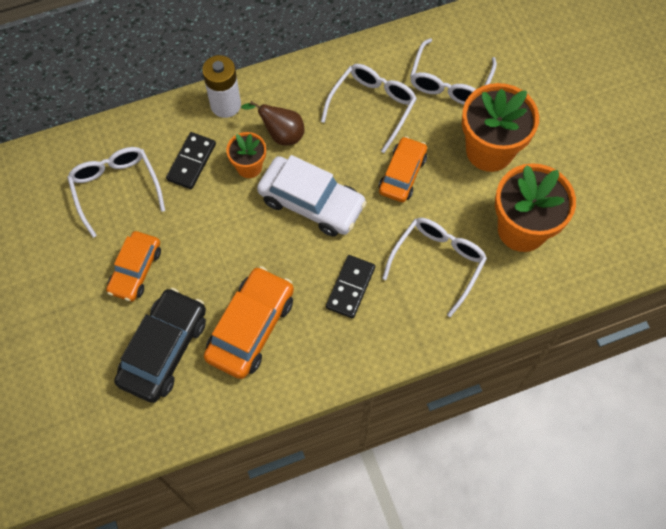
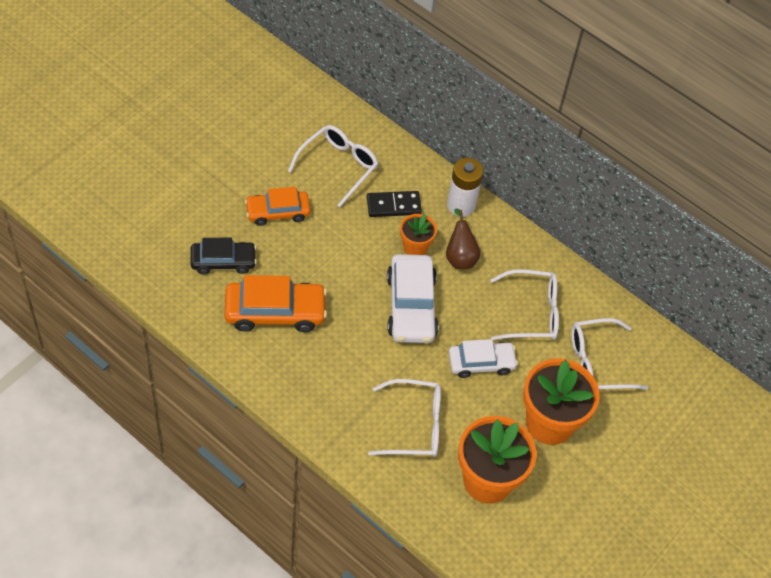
camera: 55 degrees right, 10 degrees down
black car [114,288,206,403] -> black car [190,237,257,274], size x0.66
black domino [326,255,375,318] -> none
orange car [379,136,427,202] -> white car [448,339,518,378]

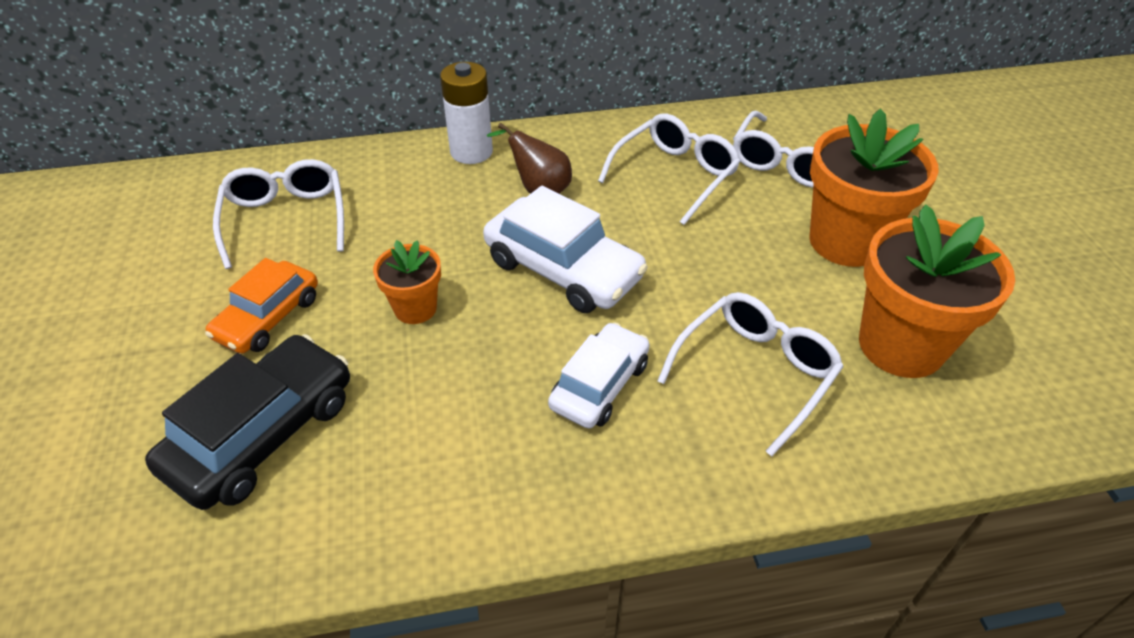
camera: 45 degrees left, 10 degrees down
black car [190,237,257,274] -> black car [145,334,350,510], size x1.51
orange car [225,275,327,332] -> none
black domino [367,191,422,217] -> none
orange flower pot [400,214,437,255] -> orange flower pot moved to [373,240,441,324]
white car [448,339,518,378] -> white car moved to [548,323,650,428]

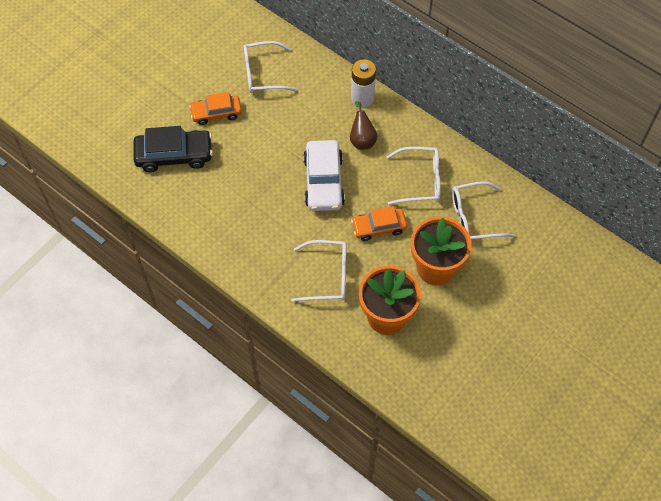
camera: 50 degrees right, 15 degrees up
white glasses [213,159,344,269] -> white glasses turned 135 degrees counterclockwise [244,41,298,93]
orange flower pot [373,240,441,324] -> none
white car [548,323,650,428] -> none
none -> orange car [351,206,407,241]

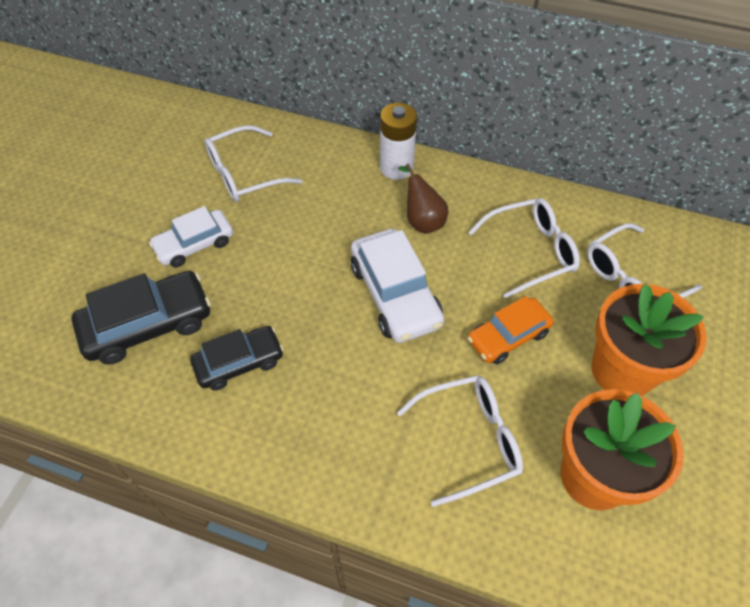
camera: 20 degrees left, 5 degrees down
orange car [189,92,242,125] -> white car [149,206,233,267]
none -> black car [190,326,284,391]

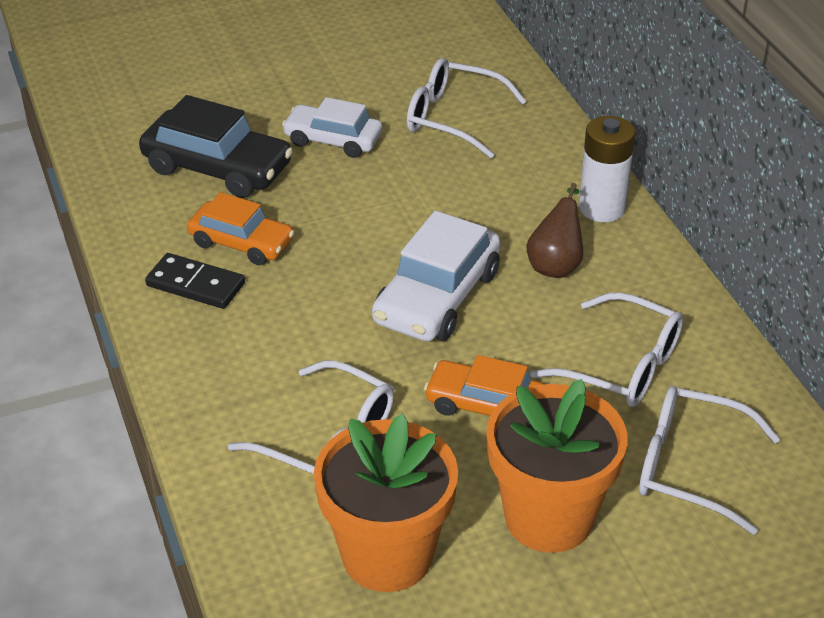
camera: 50 degrees right, 15 degrees down
black car [190,326,284,391] -> orange car [187,192,295,266]
none -> black domino [145,253,245,309]

